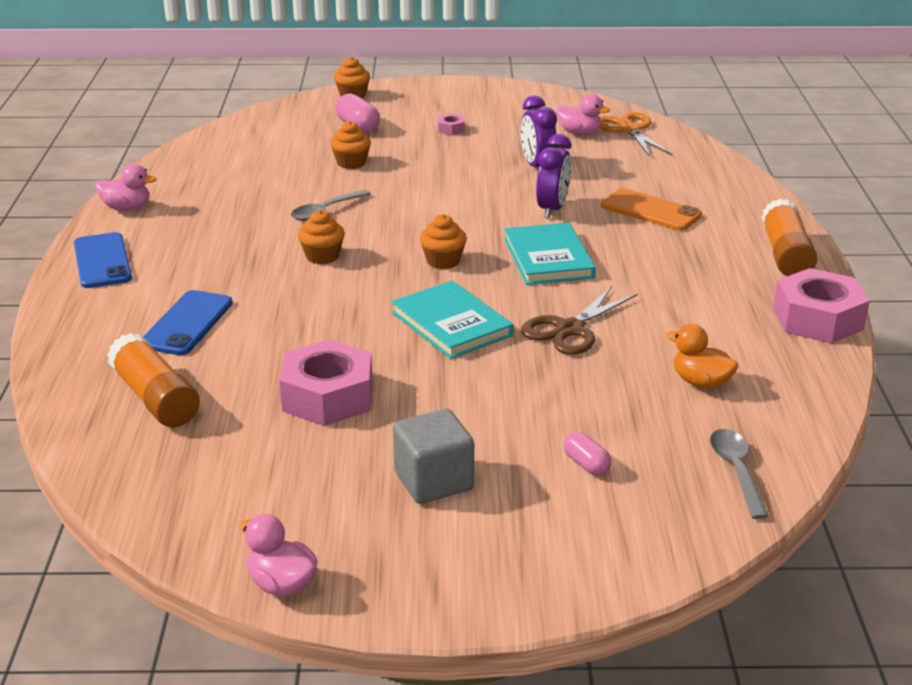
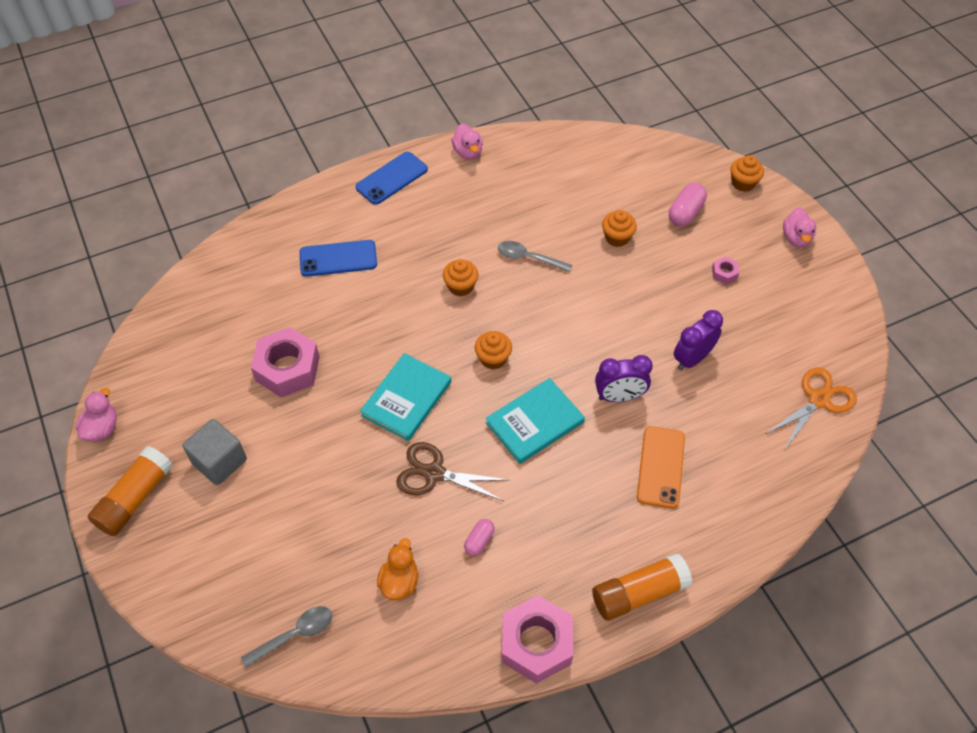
camera: 65 degrees right, 25 degrees up
orange glue stick [107,333,200,427] -> orange glue stick moved to [88,446,173,536]
pink duck [557,94,610,135] -> pink duck moved to [783,207,816,248]
pink capsule [563,432,612,475] -> pink capsule moved to [464,519,495,556]

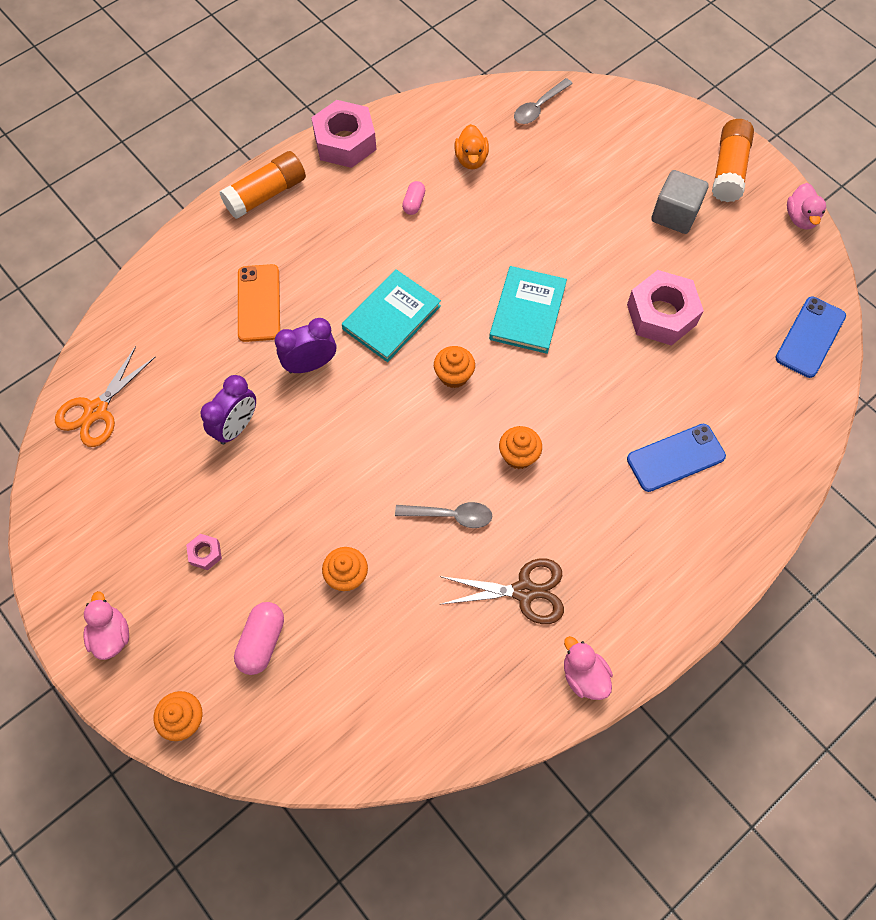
camera: 165 degrees right, 10 degrees up
blue phone [355,152,428,205] -> blue phone moved to [775,297,846,378]
brown scissors [396,442,509,501] -> brown scissors moved to [439,558,564,624]

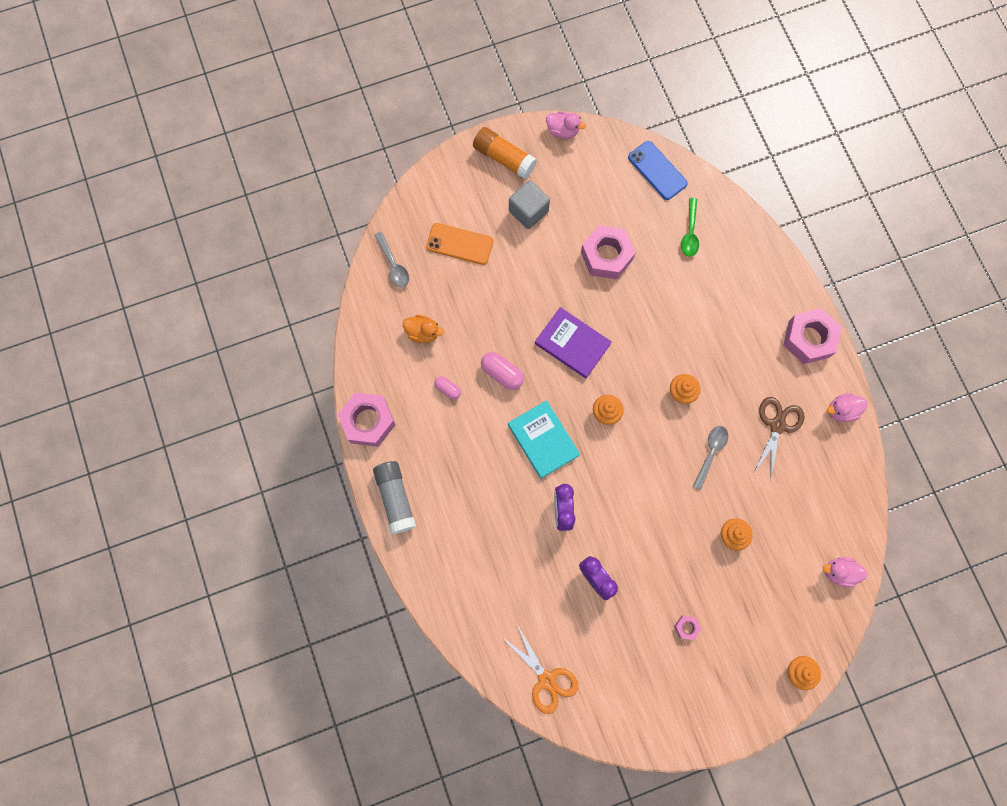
camera: 70 degrees left, 10 degrees up
pink duck [84,591,129,660] -> pink duck moved to [823,557,868,588]
orange glue stick [219,151,306,219] -> grey glue stick [373,461,416,534]
pink capsule [234,602,284,675] -> pink capsule moved to [481,352,524,390]
orange phone [238,264,280,342] -> orange phone moved to [426,223,493,265]
turquoise book [489,266,567,354] -> purple book [535,307,612,378]
blue phone [627,424,726,492] -> none
none -> green spoon [681,198,699,257]
none -> pink nut [783,308,842,364]

